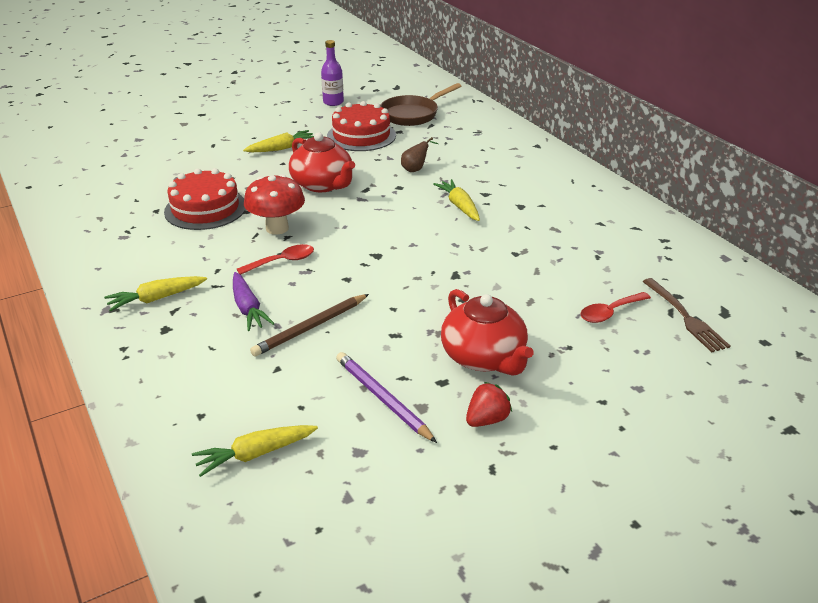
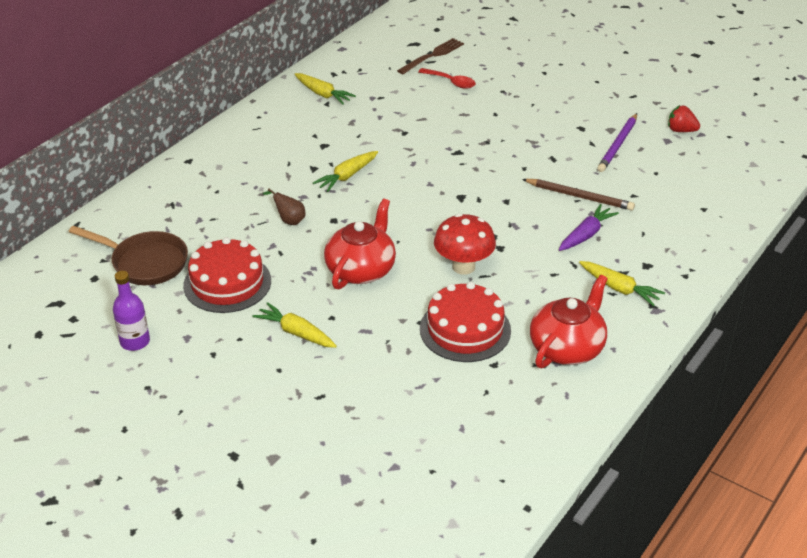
camera: 115 degrees left, 5 degrees up
yellow carrot [192,425,318,477] -> yellow carrot moved to [295,73,356,105]
red spoon [237,244,314,275] -> none
red teapot [441,289,534,376] -> red teapot moved to [530,275,608,368]
red strawberry [466,382,512,427] -> red strawberry moved to [668,105,700,132]

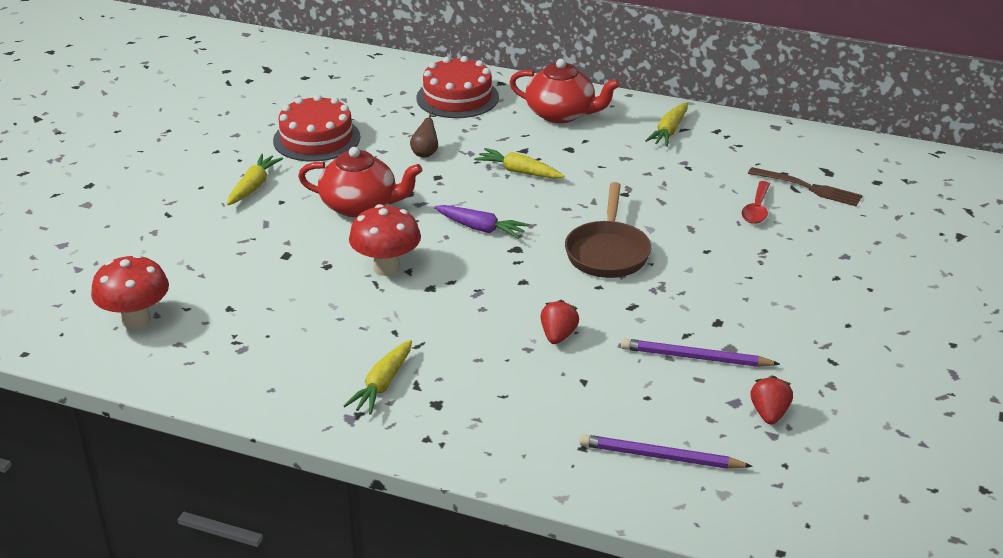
camera: 75 degrees right, 5 degrees down
brown pan [69,226,188,285] -> brown pan moved to [565,182,651,278]
purple bottle [113,271,150,351] -> none
red cake [420,282,511,362] -> red cake moved to [416,56,499,118]
brown pencil [522,179,635,211] -> red strawberry [541,300,579,344]
red teapot [530,275,608,368] -> red teapot moved to [510,59,620,123]
purple carrot [559,204,619,251] -> purple carrot moved to [434,205,529,239]
none -> red mushroom [91,254,169,329]
none -> purple pencil [579,434,753,469]

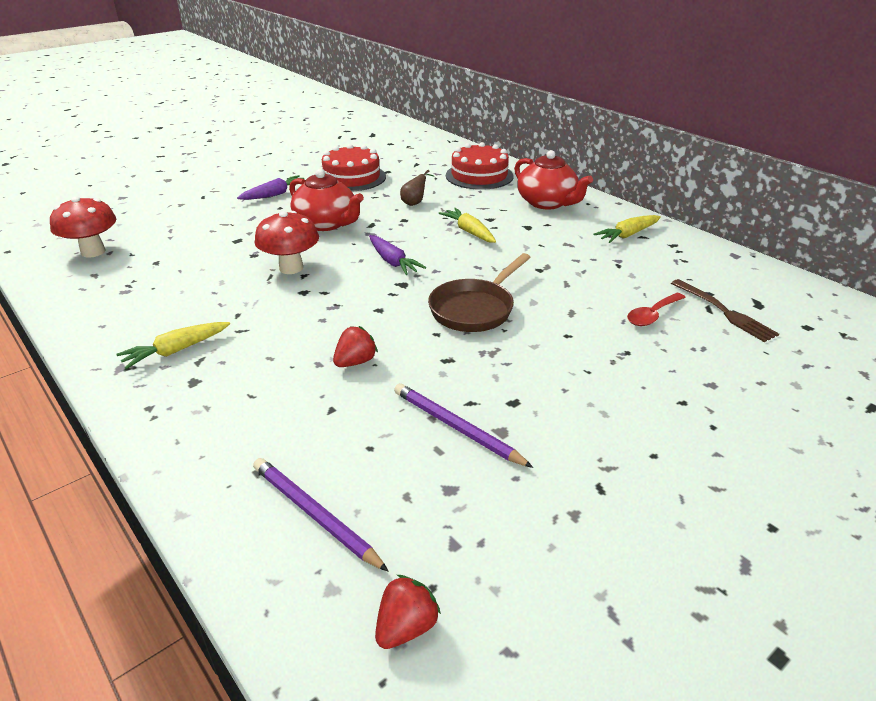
camera: 30 degrees right, 0 degrees up
yellow carrot [227,154,283,205] -> purple carrot [237,175,304,200]
red strawberry [751,376,793,425] -> red strawberry moved to [375,575,441,649]

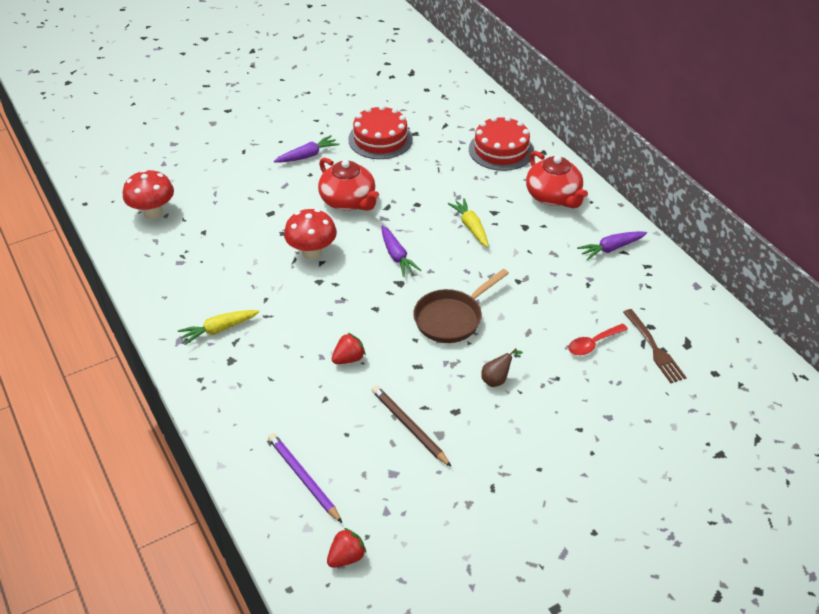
camera: 10 degrees right, 10 degrees up
purple pencil [394,383,533,468] -> brown pencil [372,385,451,467]
brown pear [400,170,435,206] -> brown pear moved to [481,348,523,387]
yellow carrot [594,215,661,243] -> purple carrot [577,231,647,260]

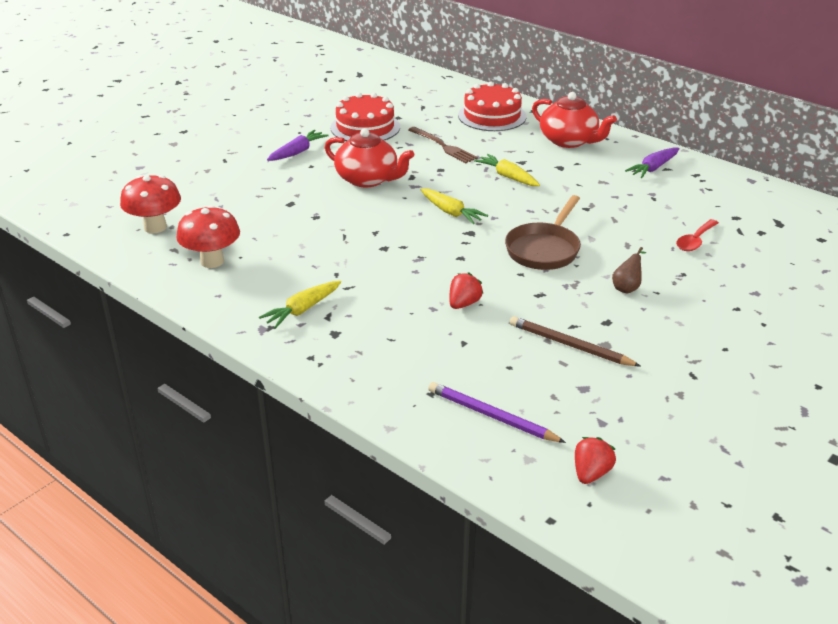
camera: 20 degrees left, 10 degrees down
red mushroom [284,209,337,260] -> red mushroom moved to [176,205,240,268]
purple carrot [381,225,422,277] -> yellow carrot [420,188,488,224]
brown fork [623,309,687,383] -> brown fork moved to [408,127,478,163]

